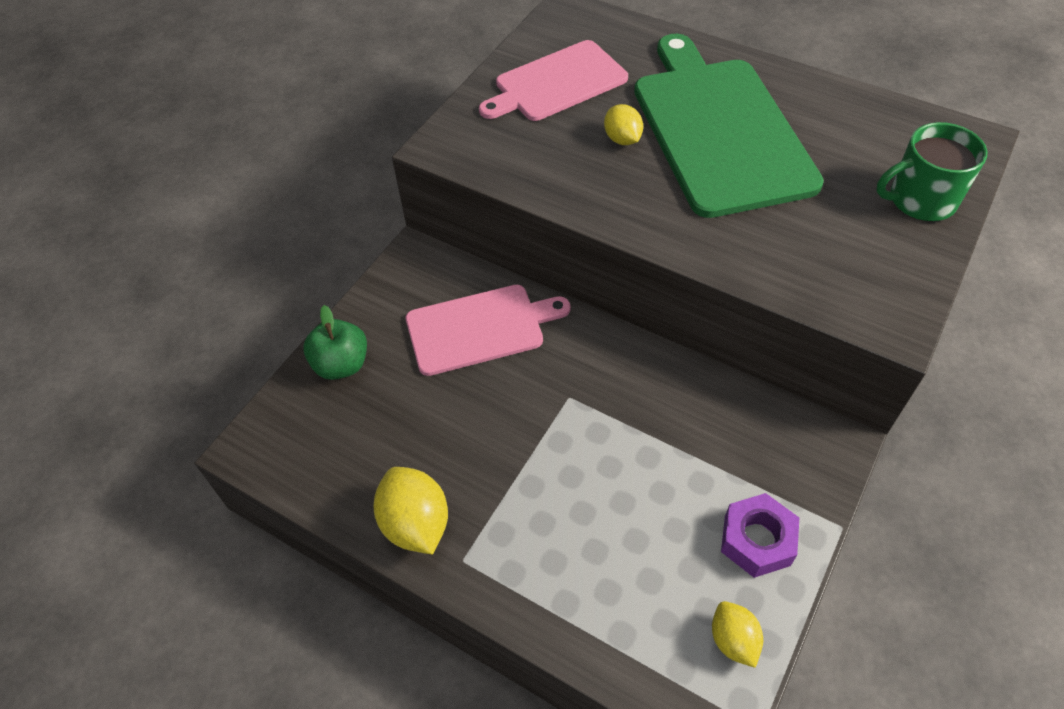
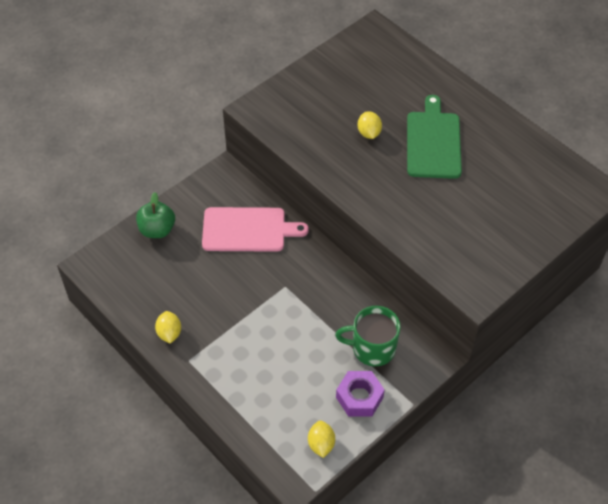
camera: 15 degrees right, 0 degrees up
yellow lemon [374,467,448,555] -> yellow lemon [155,311,181,344], size x0.62
pink cutting board [479,40,628,121] -> none
green cutting board [634,34,824,218] -> green cutting board [407,95,462,179], size x0.62
green mug [876,122,988,221] -> green mug moved to [335,306,401,366]

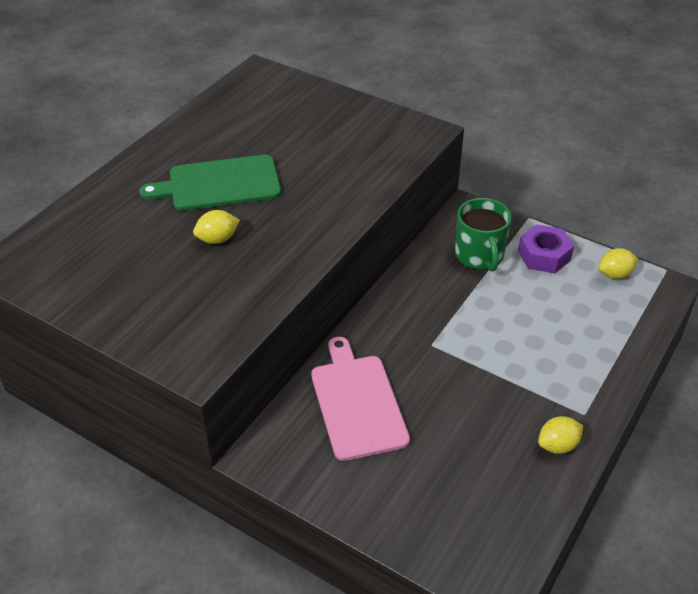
camera: 105 degrees left, 10 degrees down
green apple [136,192,175,238] -> none

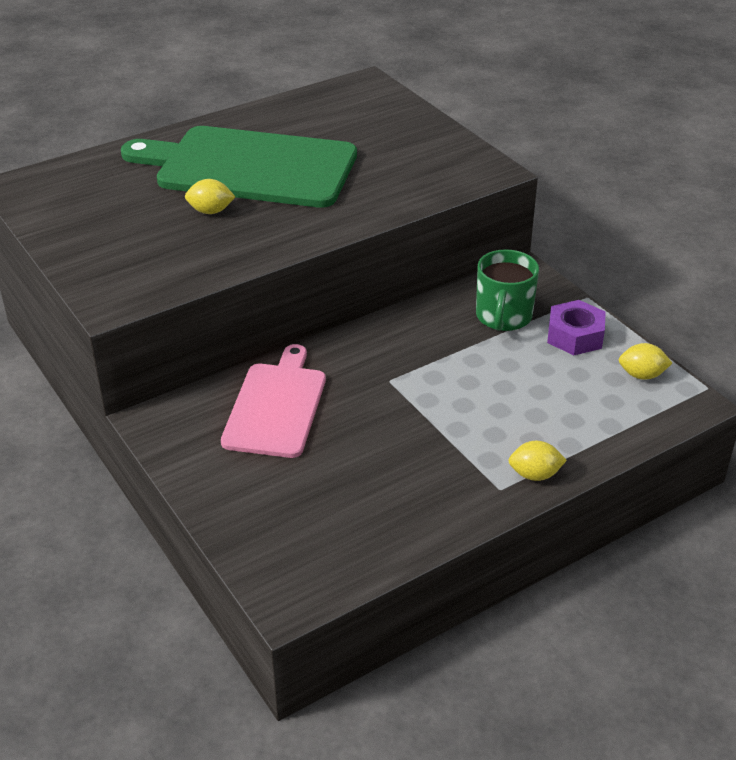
camera: 25 degrees right, 5 degrees down
green cutting board [139,155,281,211] -> green cutting board [121,126,357,208], size x1.63
yellow lemon [538,416,583,454] -> yellow lemon moved to [508,441,567,481]

